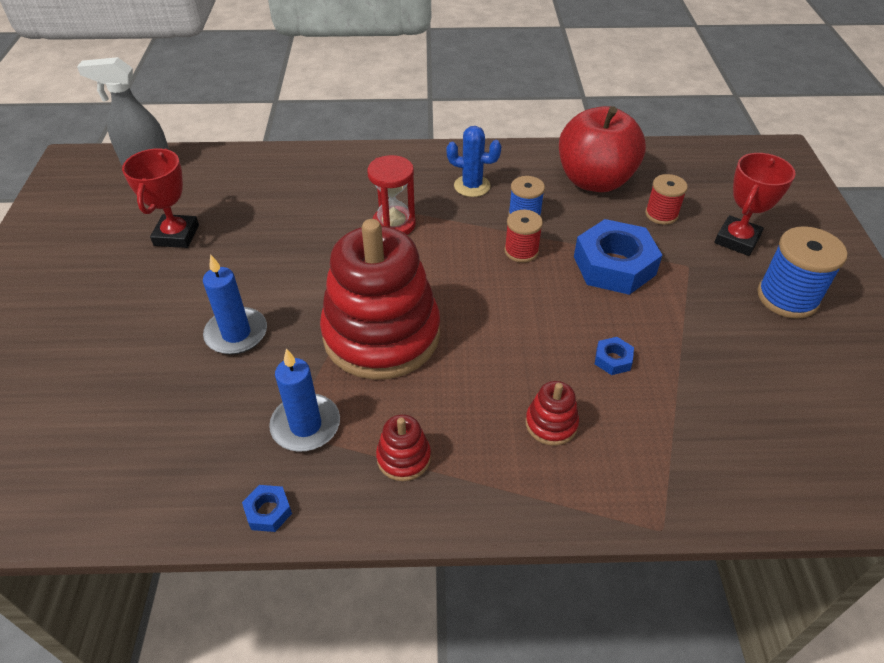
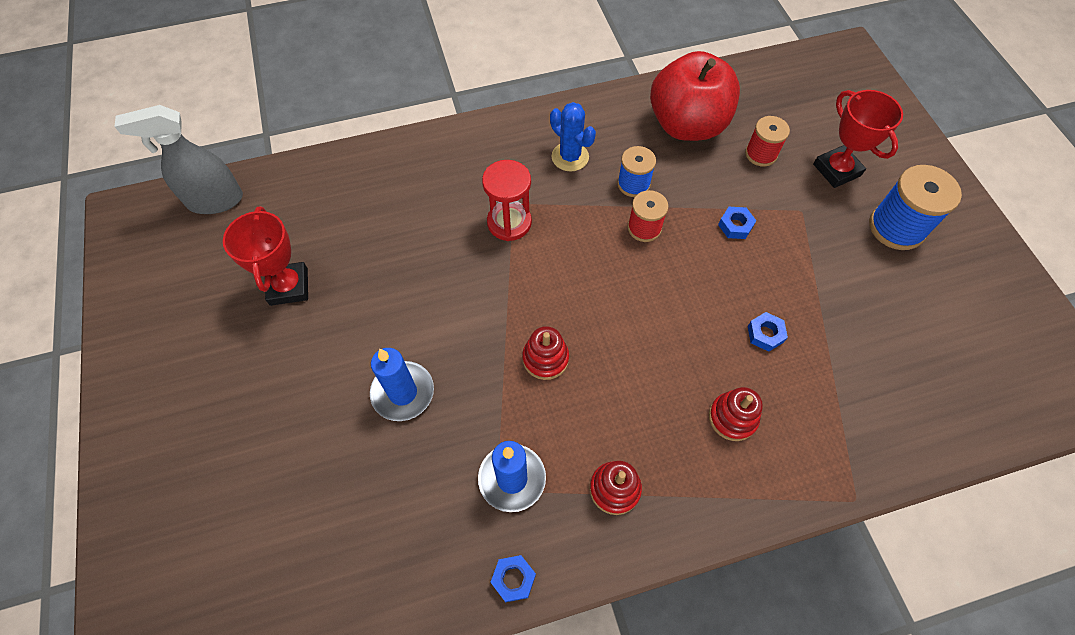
camera: 15 degrees left, 15 degrees up
red stacking toy [320,219,440,380] -> red stacking toy [522,326,569,380], size x0.40
blue cactus [446,126,501,197] -> blue cactus turned 45 degrees clockwise [550,102,596,172]
blue nut [574,219,662,295] -> blue nut [718,207,757,239], size x0.43
red trophy [714,153,796,256] -> red trophy turned 45 degrees counterclockwise [813,90,903,188]

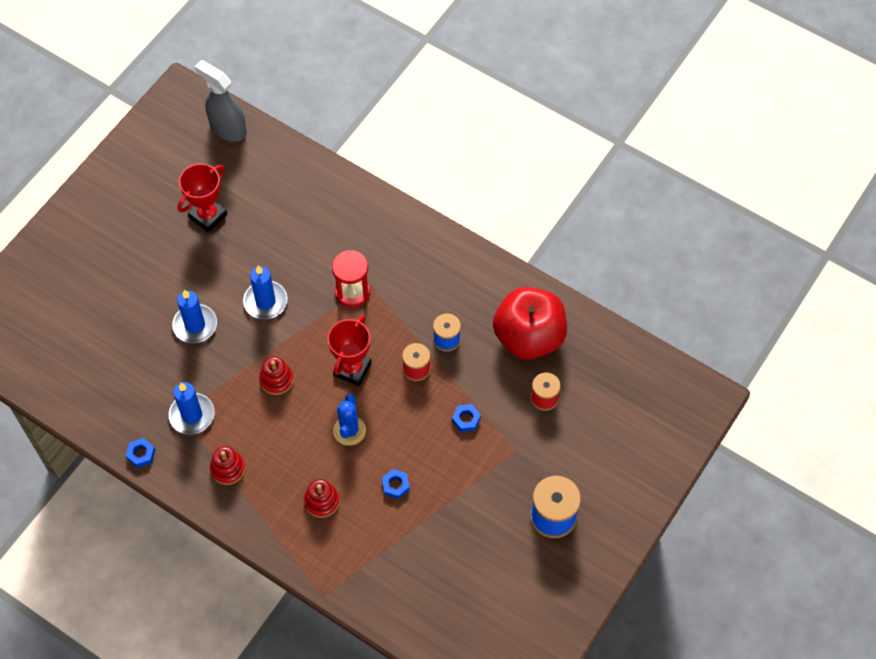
camera: 50 degrees right, 0 degrees up
blue cactus [550,102,596,172] -> blue cactus moved to [333,394,366,446]
red trophy [813,90,903,188] -> red trophy moved to [327,315,371,386]
none -> blue candle [243,265,287,319]

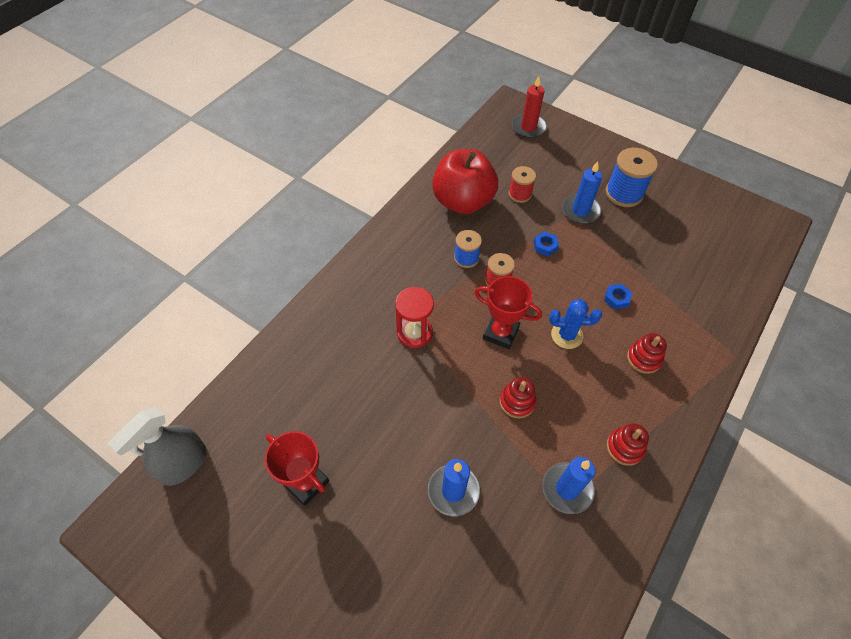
camera: 90 degrees left, 5 degrees down
blue nut [126,438,155,468] -> none
blue candle [243,265,287,319] -> blue candle moved to [562,161,602,224]
none -> red candle [512,76,547,138]

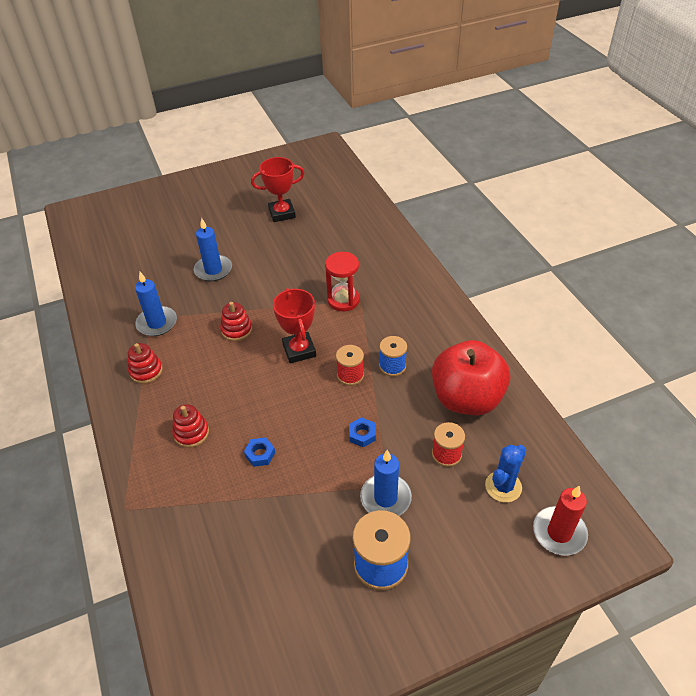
camera: 125 degrees right, 10 degrees down
grey spray bottle [108,407,206,486] -> none
red trophy [474,276,542,349] -> red trophy turned 75 degrees counterclockwise [273,288,316,363]
blue cactus [549,299,602,349] -> blue cactus moved to [485,445,526,502]

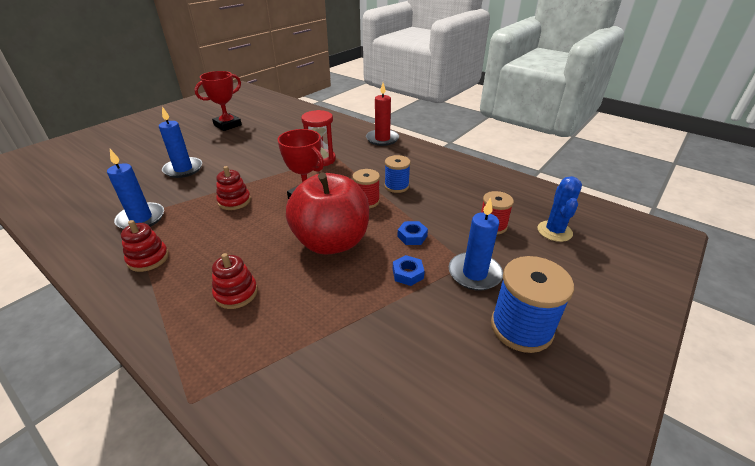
camera: 30 degrees left, 10 degrees down
blue nut [244,437,275,467] -> blue nut moved to [393,255,425,286]
red apple [432,340,510,415] -> red apple moved to [286,172,369,255]
red candle [533,486,588,556] -> red candle moved to [366,83,399,146]

